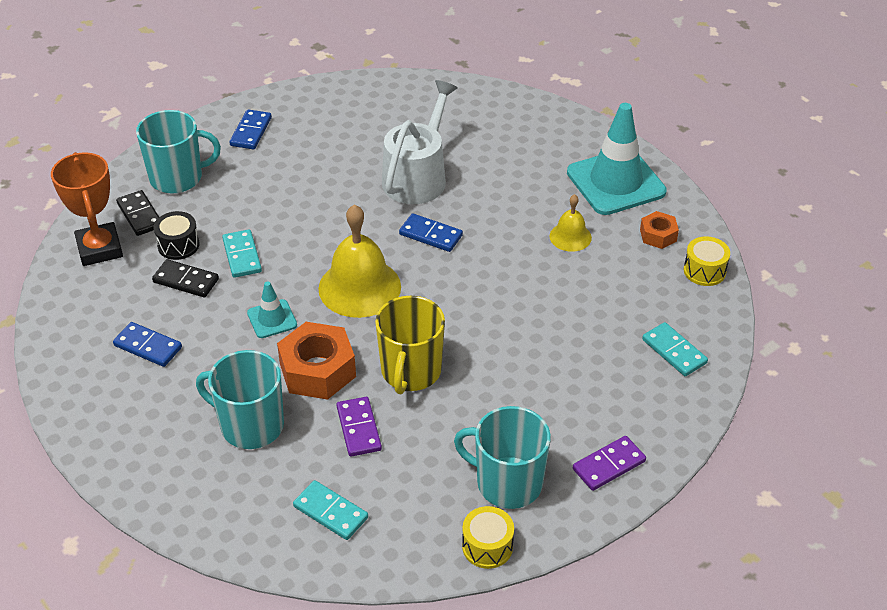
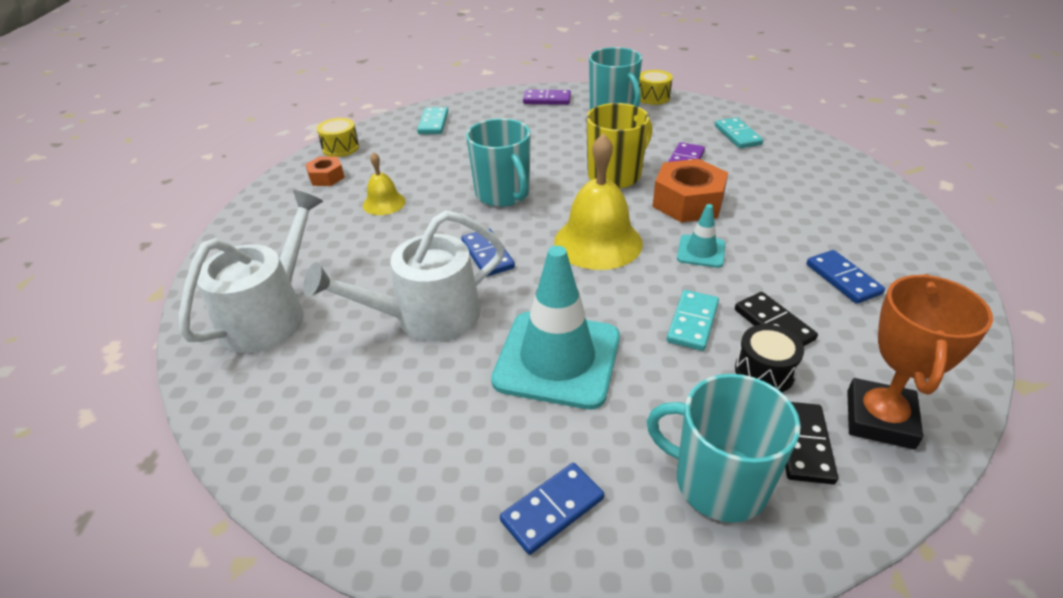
camera: 140 degrees left, 5 degrees down
turquoise mug [196,350,284,449] -> turquoise mug moved to [466,118,531,207]
turquoise traffic cone [567,103,667,215] -> turquoise traffic cone moved to [491,246,620,409]
none -> white watering can [179,190,323,353]

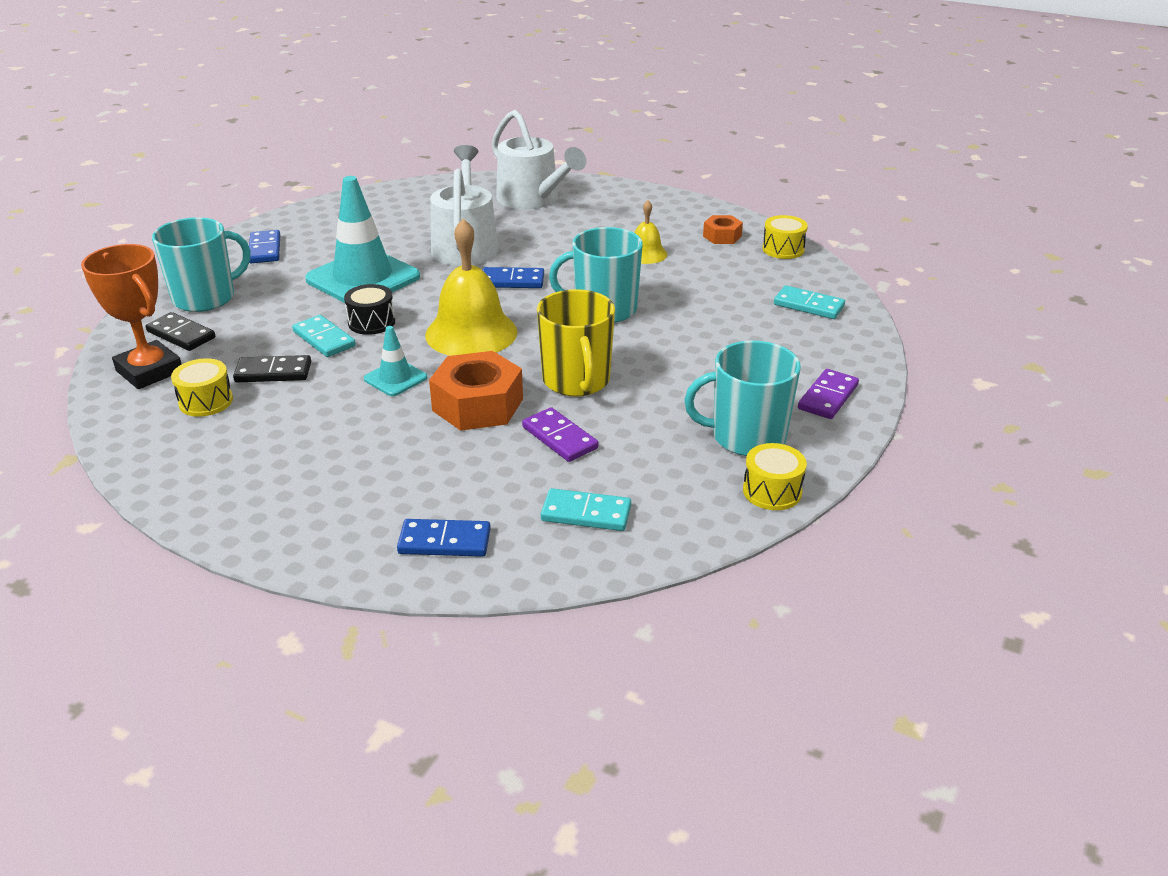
camera: 115 degrees right, 5 degrees down
black drum [735,324,804,392] -> black drum moved to [344,284,395,335]
blue domino [806,250,885,304] -> blue domino moved to [397,519,491,557]
none -> yellow drum [171,358,233,417]

